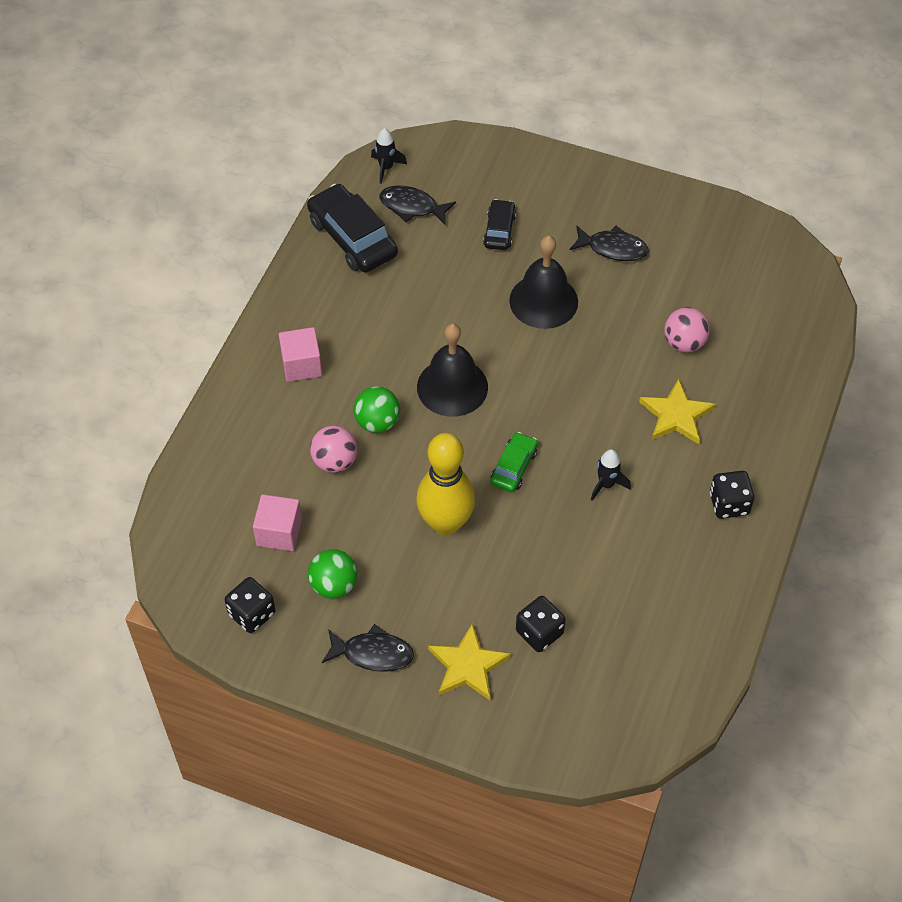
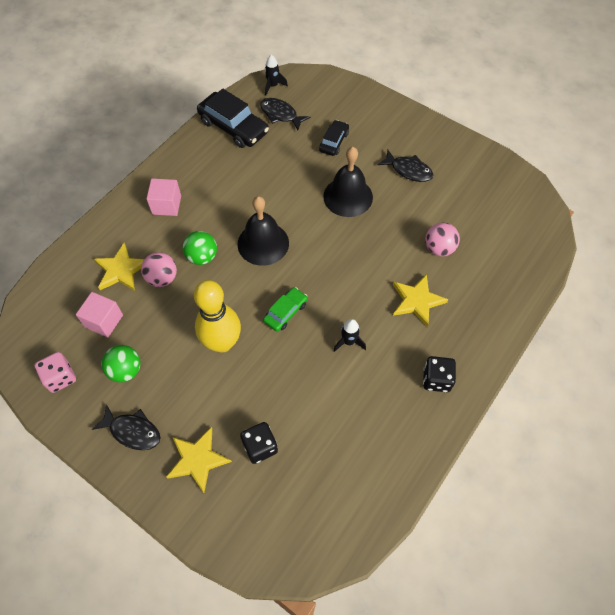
camera: 15 degrees right, 5 degrees up
black dice [225,577,276,633] -> pink dice [35,352,76,393]
black car [307,184,398,273] -> black car turned 150 degrees clockwise [197,89,269,148]
none -> yellow star [94,243,144,291]

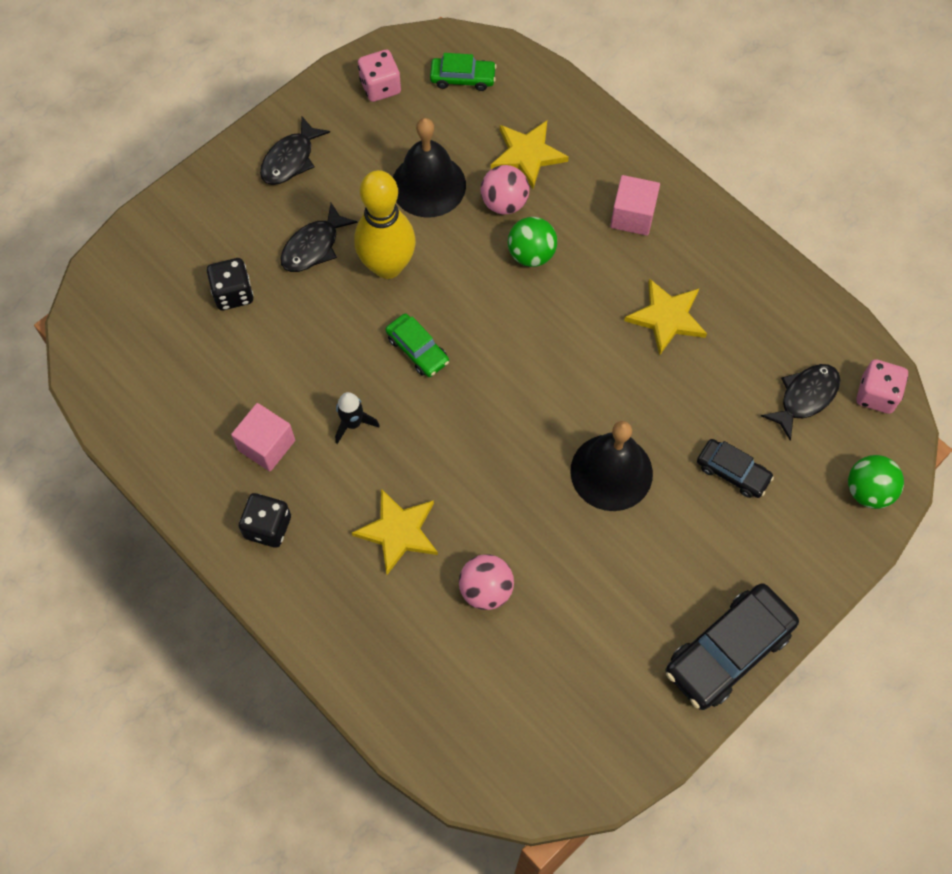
camera: 100 degrees right, 5 degrees up
pink cube [76,292,123,337] -> pink cube moved to [231,403,295,471]
green ball [101,345,140,382] -> green ball moved to [848,455,904,509]
yellow star [166,427,232,493] -> yellow star moved to [624,278,707,355]
black car [197,89,269,148] -> black car moved to [666,583,799,710]
black bell [237,196,289,266] -> black bell moved to [393,118,466,218]
black rocket [265,55,288,95] -> pink dice [857,359,908,414]
black fish [377,150,433,182] -> black fish moved to [280,203,358,272]
none -> green car [430,53,497,91]

